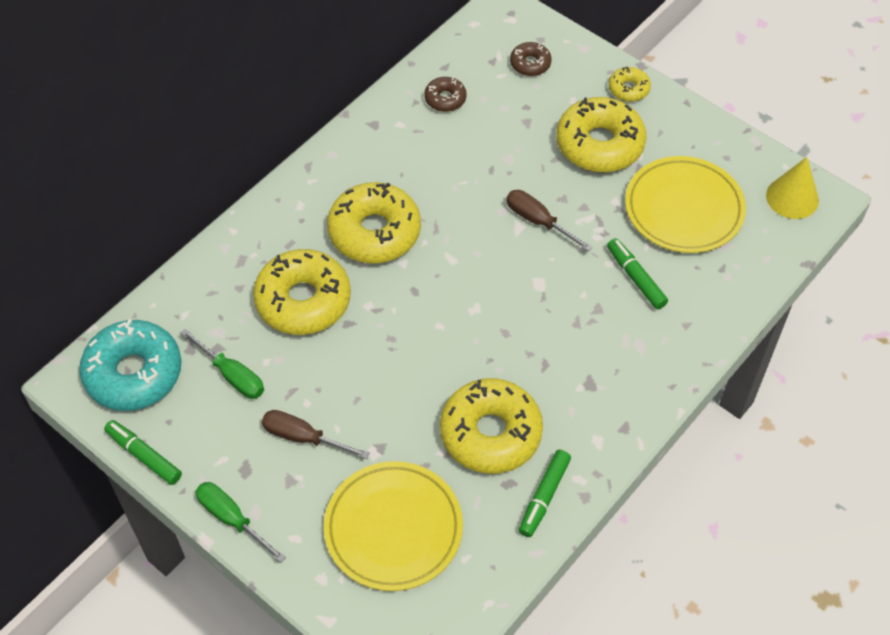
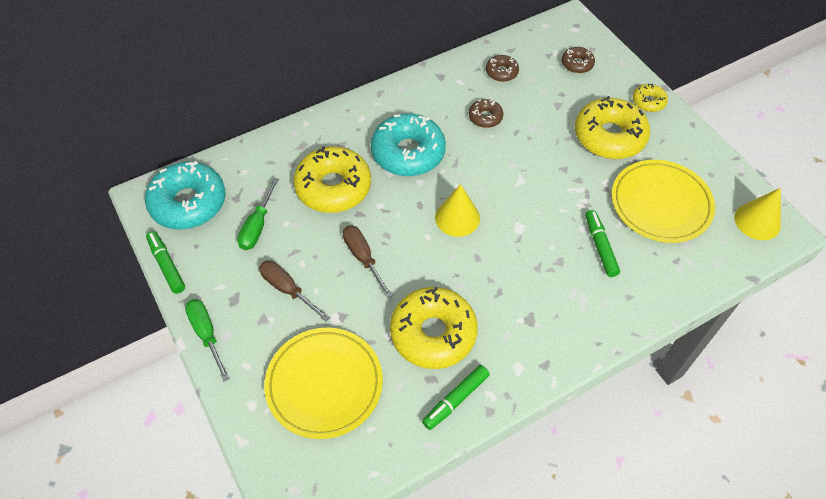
camera: 20 degrees right, 0 degrees up
green screwdriver [180,329,264,399] -> green screwdriver turned 45 degrees clockwise [237,178,279,250]
yellow donut [327,182,421,264] -> turquoise donut [371,113,446,176]
brown screwdriver [506,190,593,252] -> brown screwdriver moved to [343,225,393,298]
none -> yellow cone [435,184,480,237]
none -> brown donut [469,99,503,128]

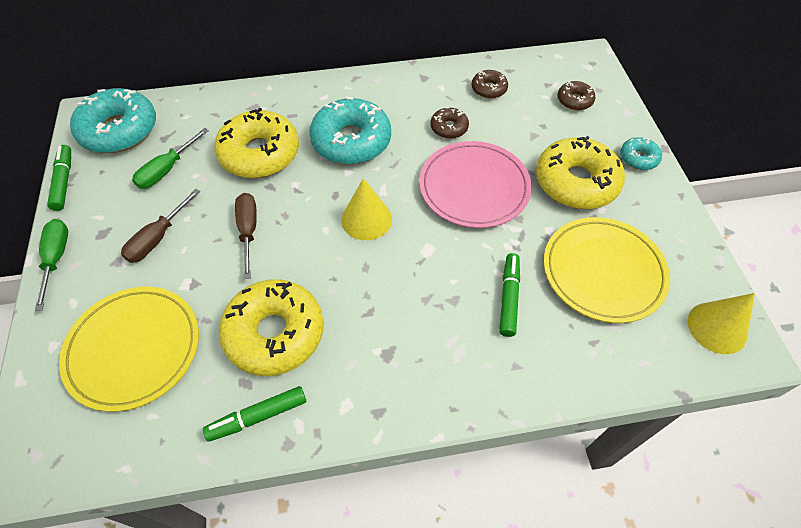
camera: 20 degrees right, 0 degrees up
brown screwdriver [259,260,330,322] -> brown screwdriver turned 120 degrees counterclockwise [121,189,200,263]
yellow donut [633,84,668,112] -> turquoise donut [620,137,662,170]
none -> pink plate [419,141,532,228]

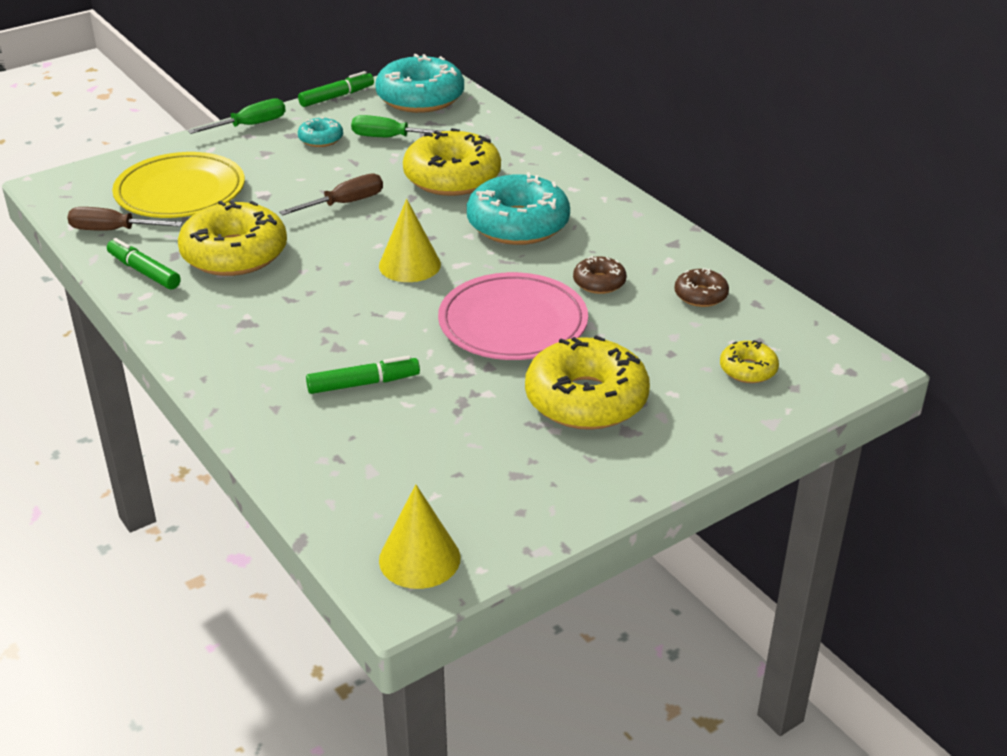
camera: 65 degrees right, 20 degrees down
brown screwdriver [121,189,200,263] -> brown screwdriver moved to [67,207,183,231]
yellow plate [544,217,670,323] -> none
brown donut [557,81,595,111] -> yellow donut [720,340,779,383]
turquoise donut [620,137,662,170] -> turquoise donut moved to [298,117,343,147]

